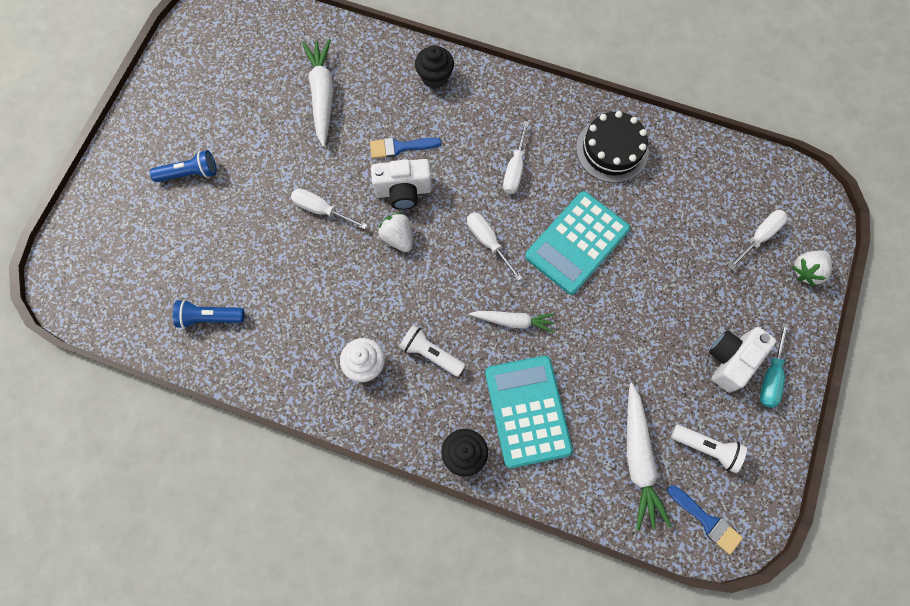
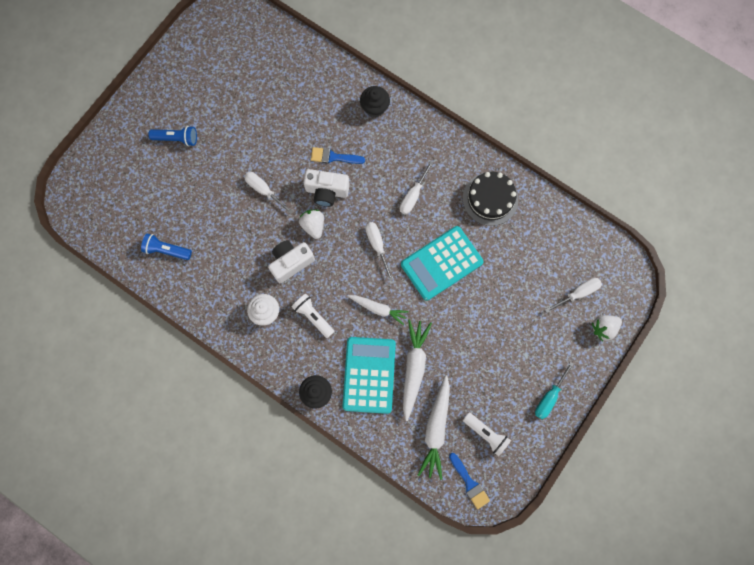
camera: 15 degrees right, 5 degrees up
white carrot [302,39,334,147] -> white carrot moved to [403,319,432,421]
white camera [709,327,776,393] -> white camera moved to [268,240,315,283]

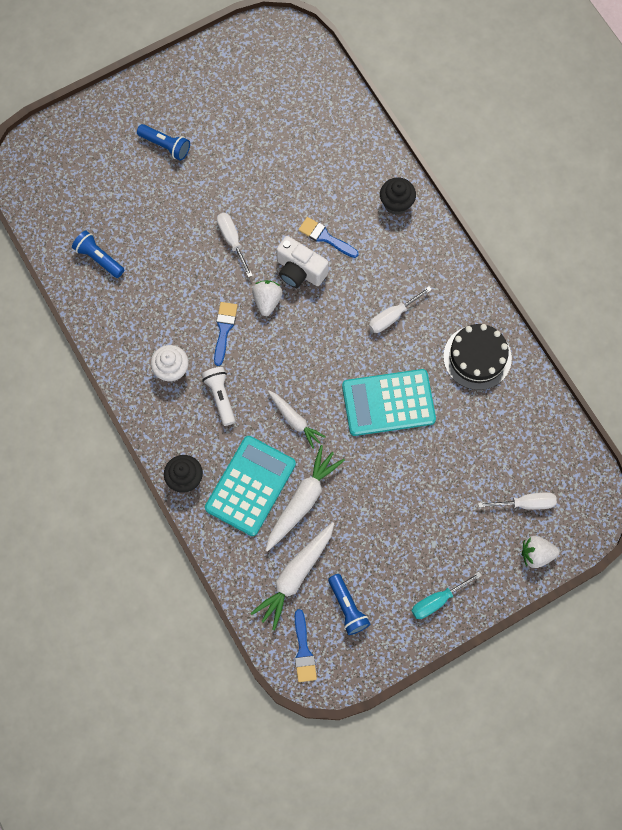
camera: 25 degrees right, 5 degrees down
white camera [268,240,315,283] -> blue brush [214,302,238,366]
white screwdriver [365,222,393,281] -> none
white flashlight [463,413,511,456] -> blue flashlight [328,574,370,635]

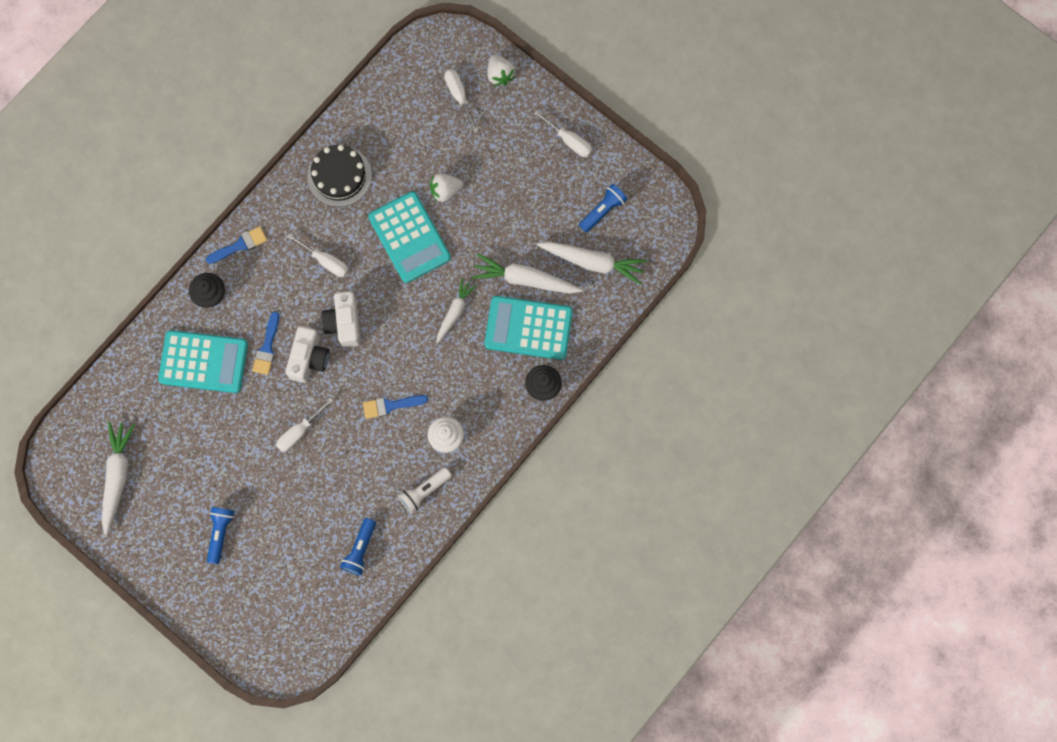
camera: 110 degrees left, 5 degrees up
white flashlight [201,367,235,426] -> white flashlight moved to [398,467,452,514]
white strawberry [252,280,283,316] -> white strawberry moved to [430,173,464,202]
blue brush [295,609,317,682] -> blue brush moved to [206,226,267,264]
turquoise screwdriver [412,572,482,619] -> white screwdriver [534,110,592,157]
none -> white carrot [102,422,135,536]
none -> turquoise calculator [158,330,248,393]
none -> white camera [321,291,361,347]

